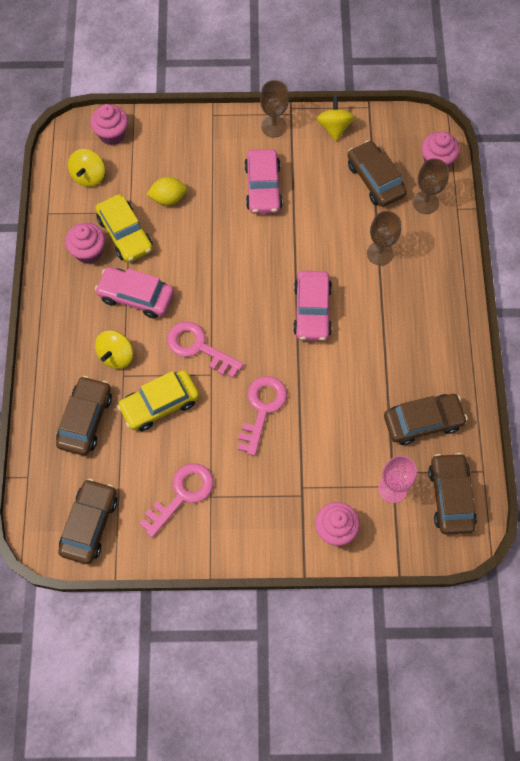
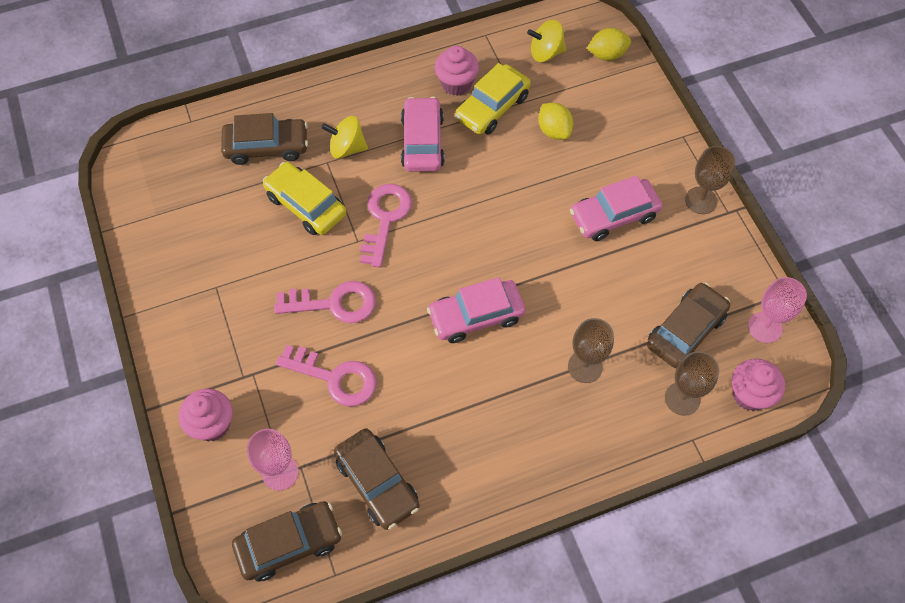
camera: 70 degrees right, 5 degrees down
brown car [58,479,117,564] -> none
pink cupcake [90,104,128,145] -> yellow lemon [587,28,631,61]
pink key [139,463,213,538] -> pink key moved to [276,345,377,406]
yellow spinning top [317,96,355,141] -> none
none -> pink goblet [748,277,807,343]

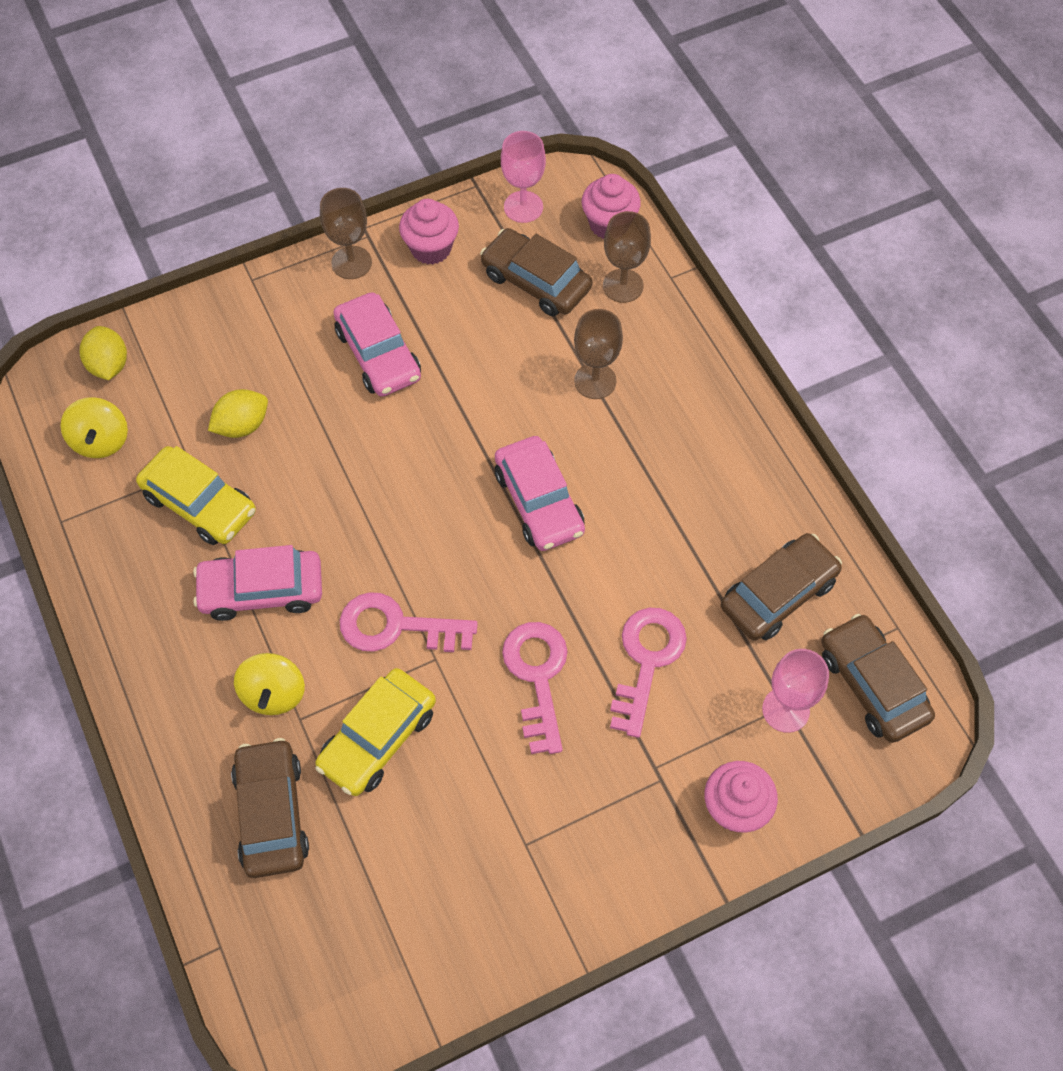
camera: 95 degrees left, 0 degrees up
pink cupcake [435,46,479,96] -> pink cupcake moved to [399,199,459,265]

